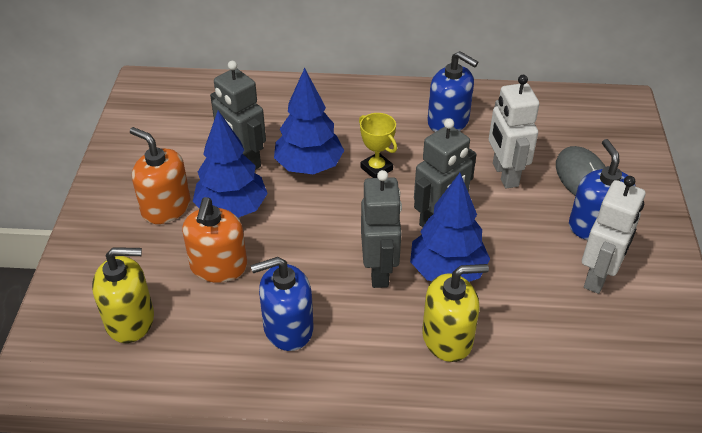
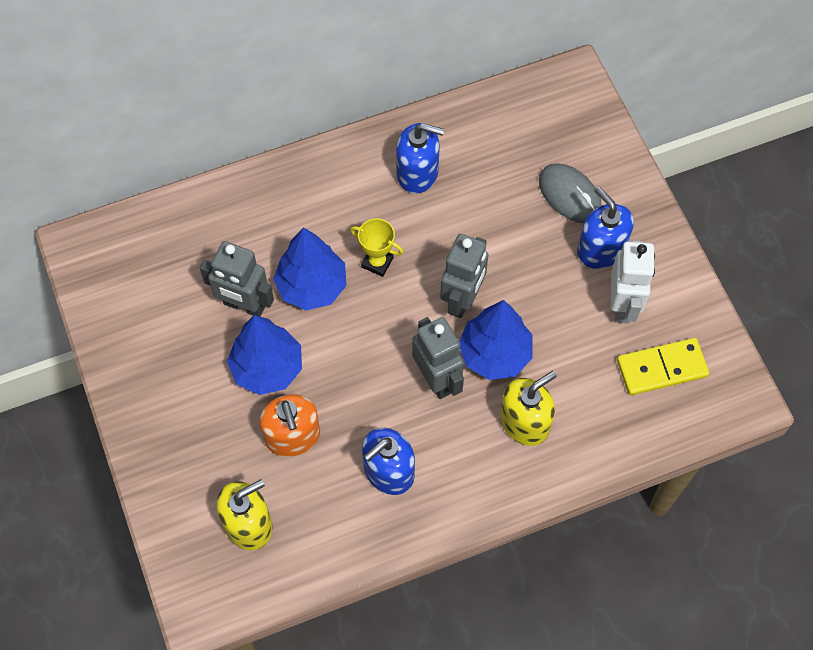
camera: 25 degrees left, 20 degrees up
orange soap dispenser [130,127,190,224] -> none
white robot [489,75,539,189] -> none
none -> yellow domino [617,338,709,395]

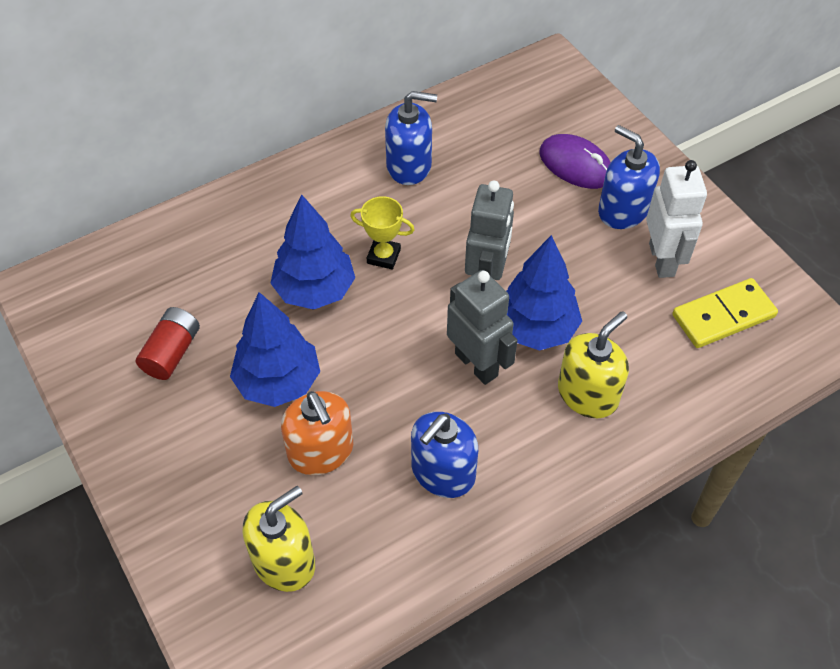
camera: 10 degrees left, 10 degrees down
grey robot [200,241,274,317] -> none
grey mouse [539,164,602,223] -> purple mouse [539,134,611,189]
none -> red battery [136,307,200,380]

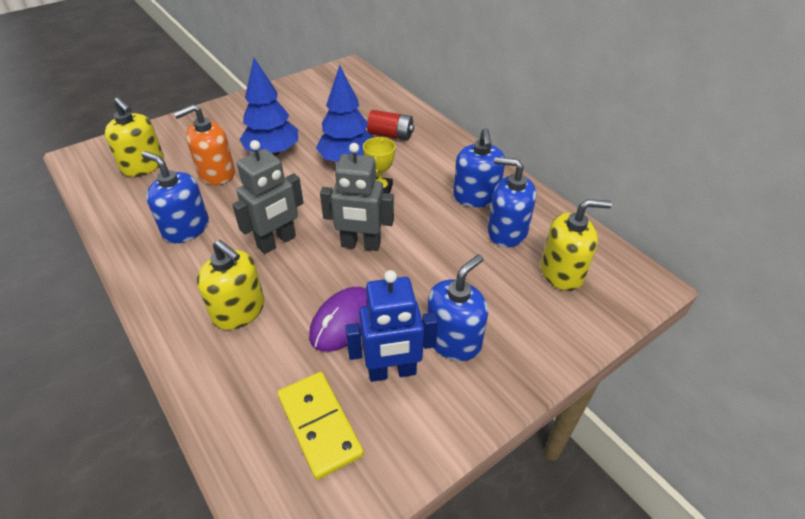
camera: 85 degrees right, 10 degrees down
red battery [136,307,200,380] -> red battery moved to [367,110,414,140]
blue tree [506,235,582,351] -> none
purple mouse [539,134,611,189] -> purple mouse moved to [309,287,367,352]
white robot [646,160,707,278] -> blue robot [345,270,438,382]
none -> blue soap dispenser [488,157,536,247]
none -> yellow soap dispenser [541,199,612,291]

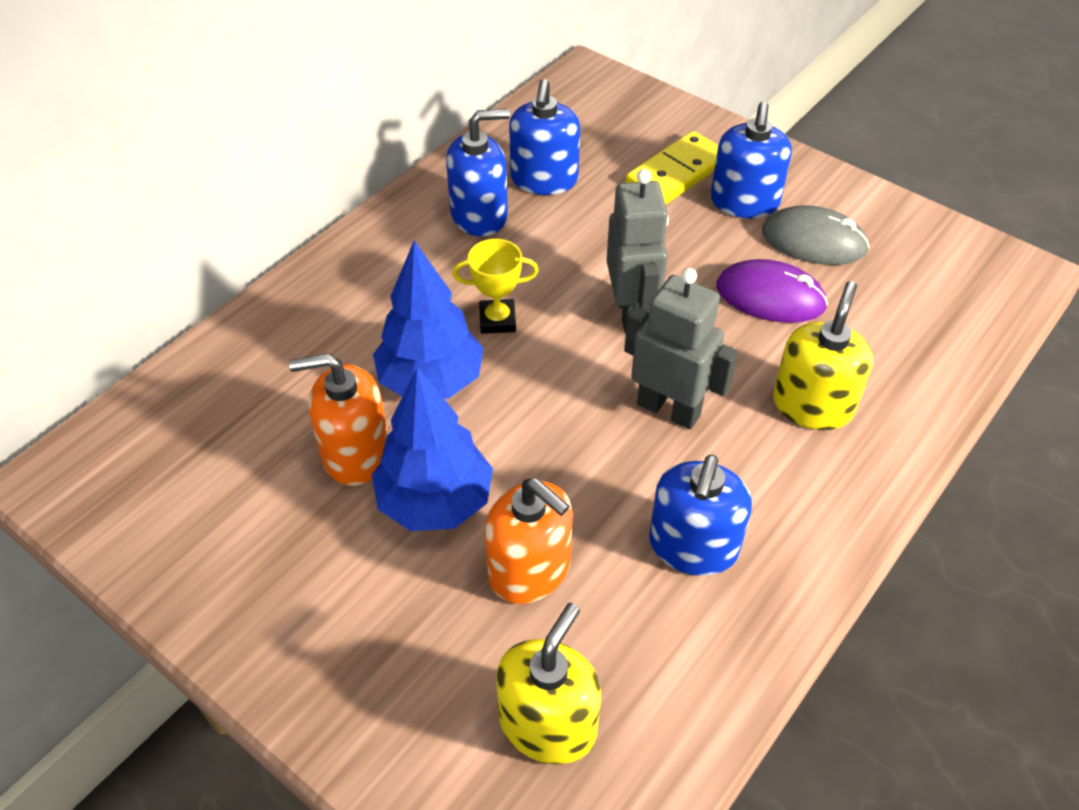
camera: 105 degrees left, 5 degrees up
yellow domino [277,372,364,480] -> yellow domino moved to [626,131,718,205]
blue robot [345,270,438,382] -> grey mouse [762,205,870,265]
red battery [367,110,414,140] -> none
blue soap dispenser [427,254,488,361] -> blue soap dispenser turned 105 degrees counterclockwise [711,101,792,218]
yellow soap dispenser [541,199,612,291] -> none
none -> orange soap dispenser [289,354,388,486]

